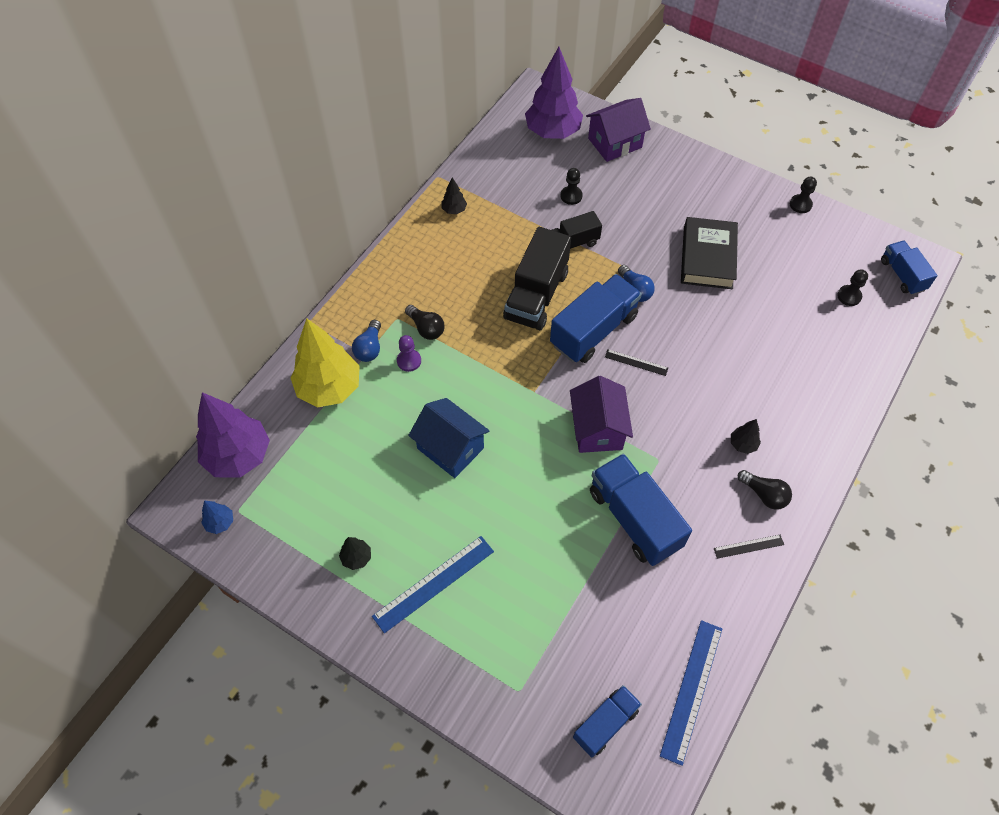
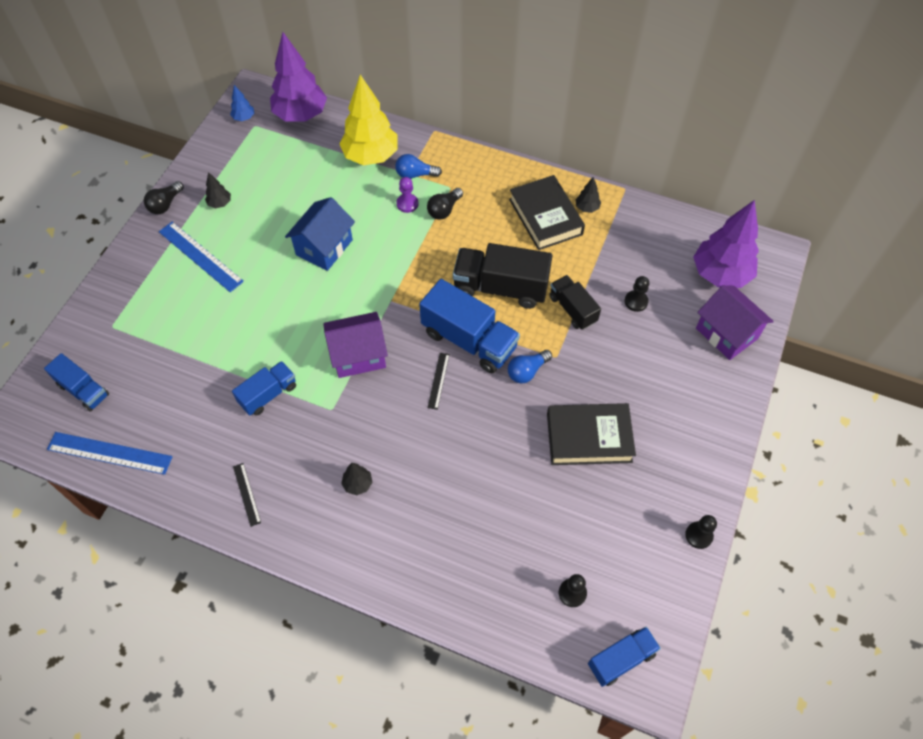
camera: 80 degrees right, 0 degrees up
blue truck [590,453,692,566] -> blue truck [232,361,296,416], size x0.59
black light bulb [738,470,792,510] -> black light bulb moved to [144,181,184,214]
none -> black book [509,175,585,250]

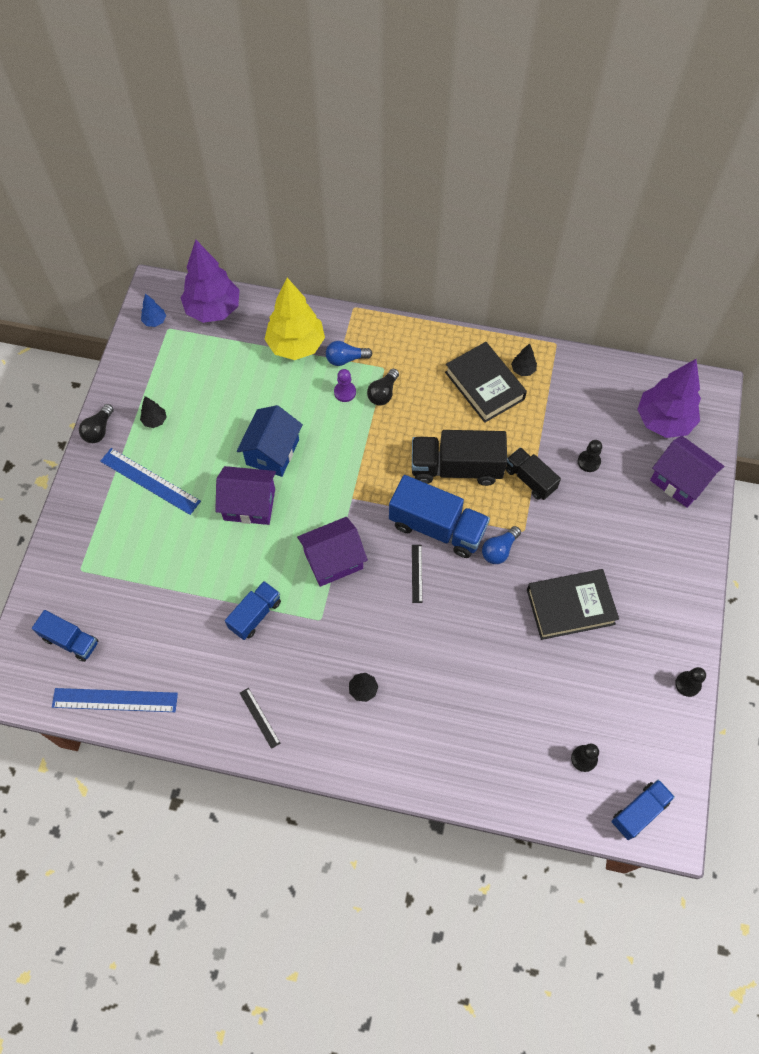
camera: 10 degrees left, 5 degrees up
none -> purple house [215,466,276,525]

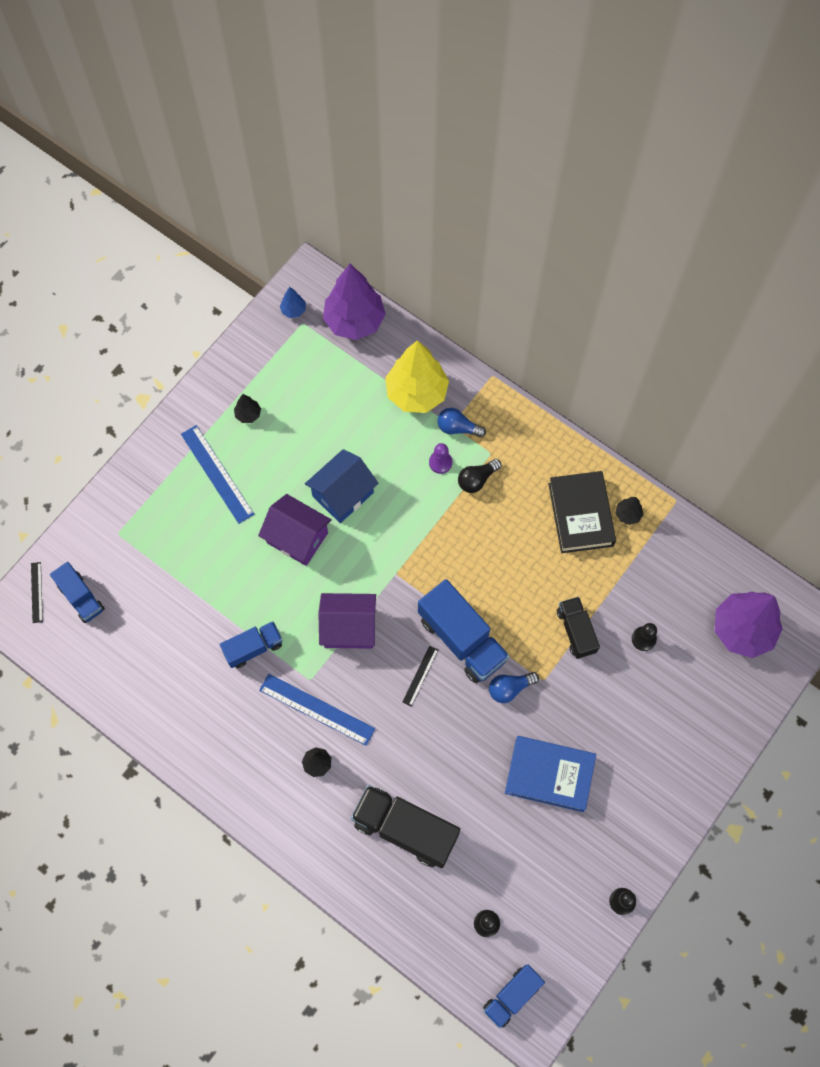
camera: 25 degrees right, 5 degrees up
blue ruler [52,688,178,712] -> blue ruler moved to [259,674,375,746]
black light bulb [79,404,114,443] -> none
black ruler [240,688,281,749] -> black ruler moved to [31,562,43,623]
black truck [412,430,507,486] -> black truck moved to [351,785,460,868]
black book [527,569,619,640] -> blue book [505,736,596,812]
blue truck [611,779,675,840] -> blue truck turned 150 degrees clockwise [483,964,545,1029]
purple house [650,436,724,508] -> none

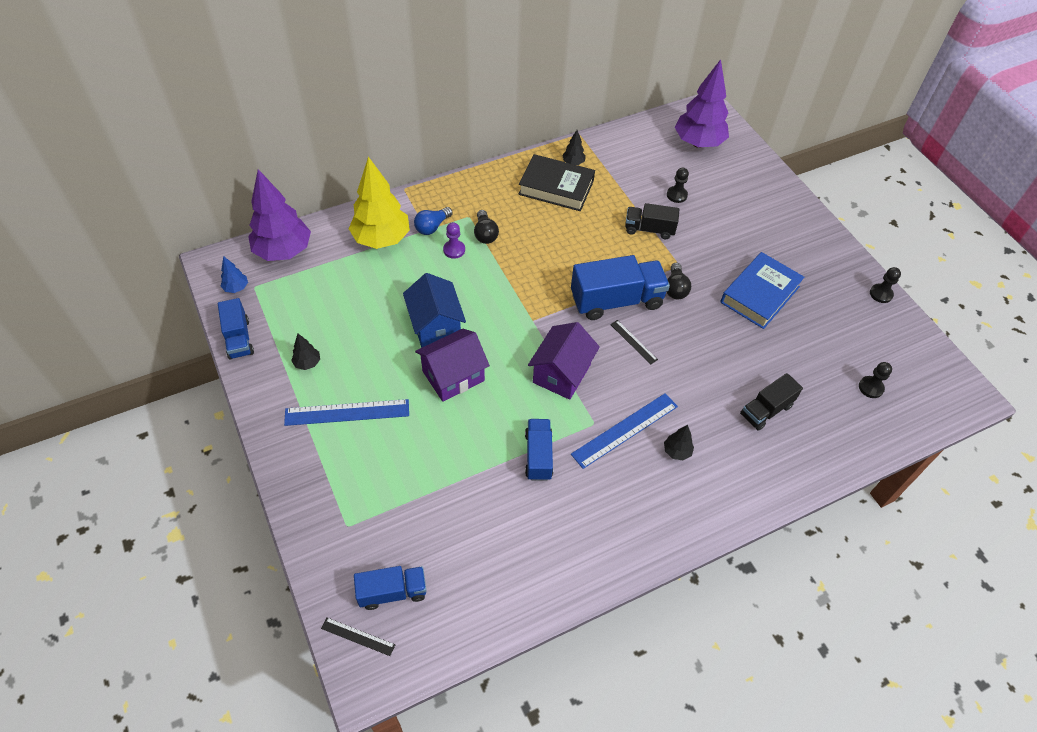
camera: 65 degrees left, 15 degrees down
black truck [351,785,460,868] -> black truck [740,373,803,431], size x0.59
blue truck [483,964,545,1029] -> blue truck moved to [218,298,254,360]
blue light bulb [489,672,539,703] -> black light bulb [666,263,691,299]

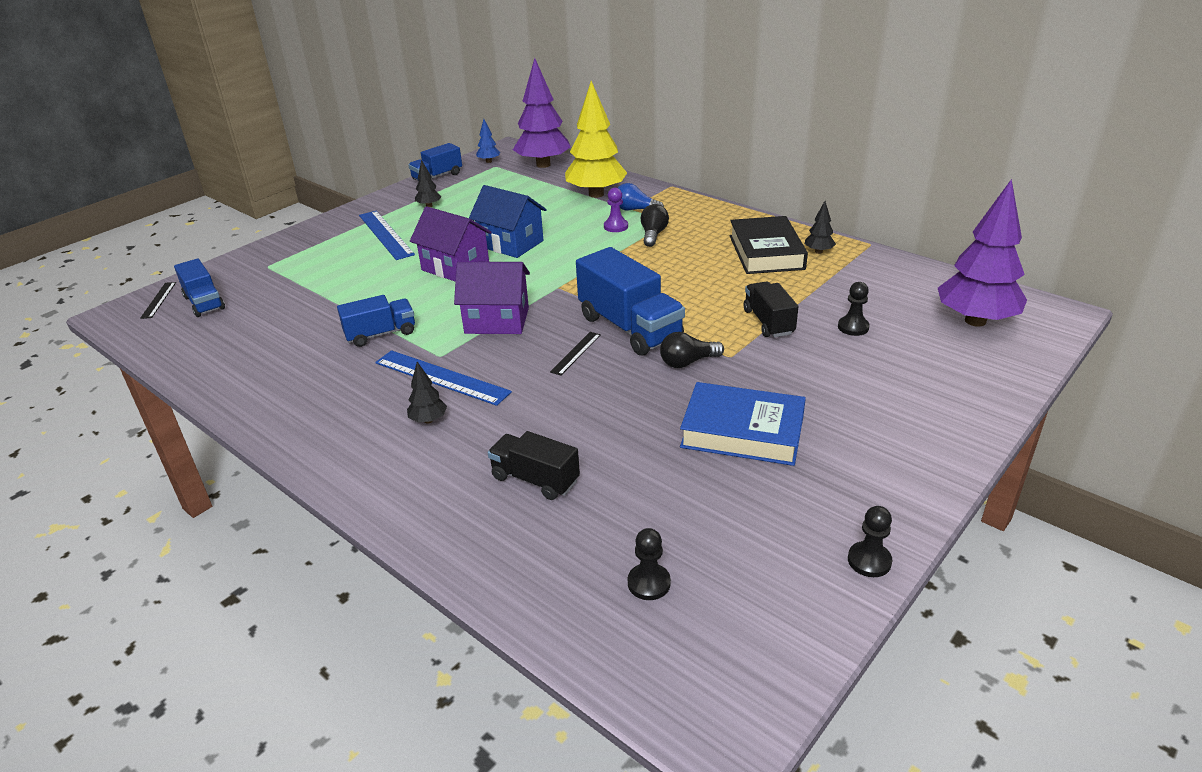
camera: 70 degrees right, 20 degrees down
blue house [403,273,466,348] -> blue house turned 75 degrees clockwise [469,185,547,258]
black light bulb [474,210,499,244] -> black light bulb turned 135 degrees clockwise [641,204,669,247]

